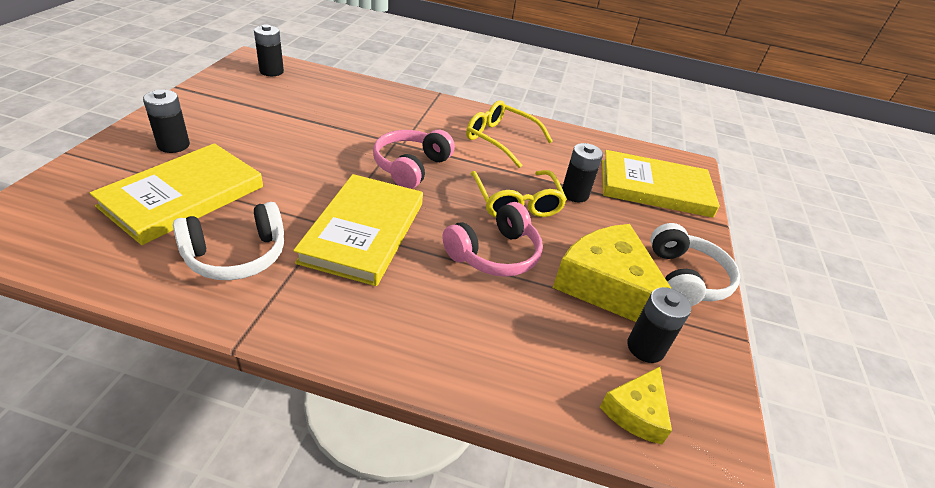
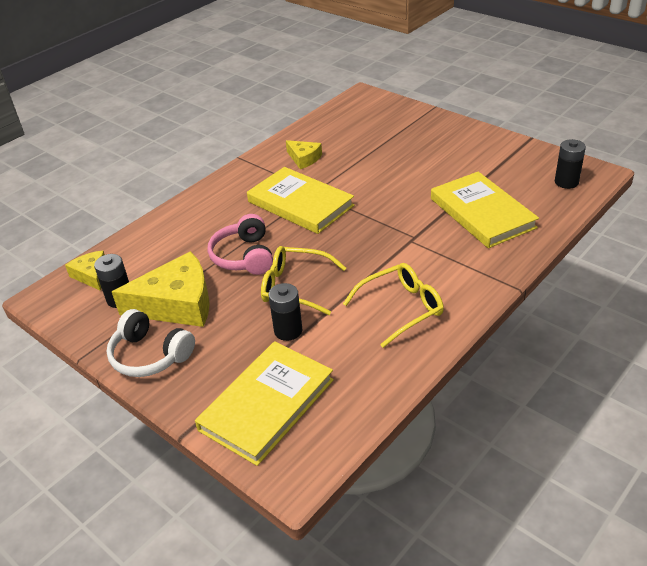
camera: 125 degrees right, 0 degrees up
yellow book [90,143,263,245] -> yellow book moved to [431,172,539,248]
black battery [143,90,190,153] -> none
white headphones [173,202,284,280] -> yellow cheese [286,140,322,169]
pink headphones [373,130,455,189] -> none

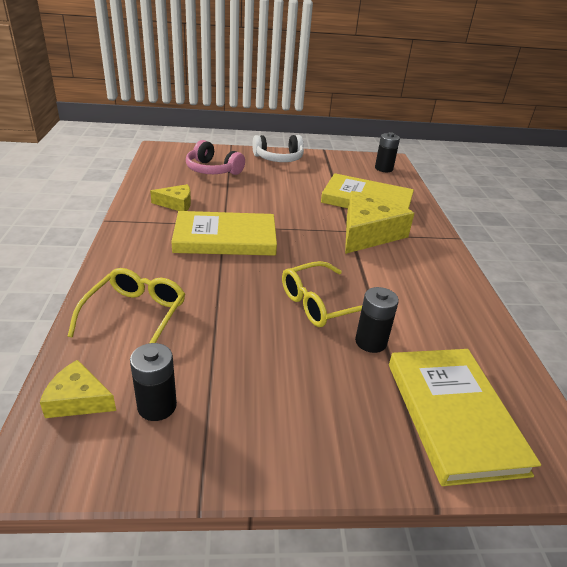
camera: 50 degrees left, 5 degrees down
white headphones [106,309,195,377] -> white headphones moved to [253,135,304,162]
yellow cheese [112,251,210,327] -> yellow cheese moved to [345,191,414,254]
pink headphones [208,214,273,275] -> pink headphones moved to [186,140,245,175]
yellow glasses [343,263,444,348] -> yellow glasses moved to [67,268,185,343]

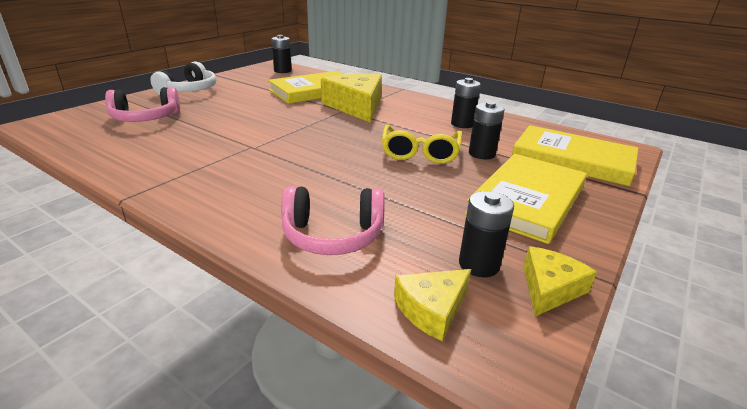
camera: 50 degrees left, 5 degrees down
yellow glasses [67,268,185,343] -> pink headphones [281,186,385,255]
yellow cheese [150,184,191,211] -> yellow cheese moved to [524,246,597,316]
yellow book [171,211,277,256] -> yellow book moved to [465,154,587,244]
none -> black battery [451,78,481,128]

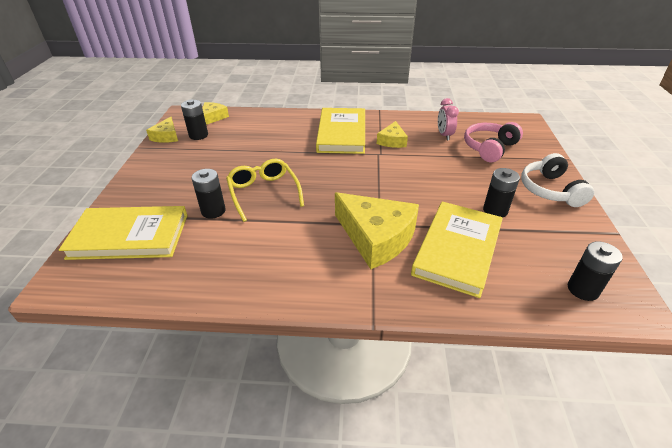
camera: 150 degrees right, 10 degrees up
pink headphones [281,186,385,255] -> none
black battery [451,78,481,128] -> black battery moved to [483,168,520,217]
yellow book [465,154,587,244] -> yellow book moved to [316,108,365,154]
none -> yellow cheese [377,121,408,148]
none -> pink clock [438,98,459,140]

